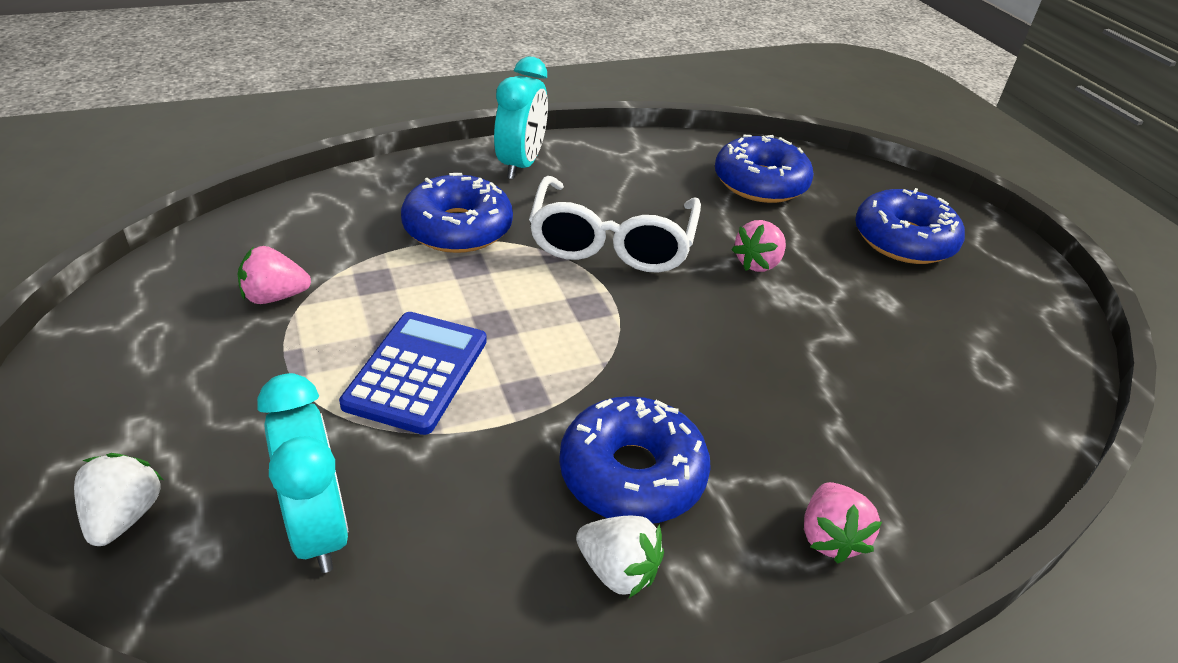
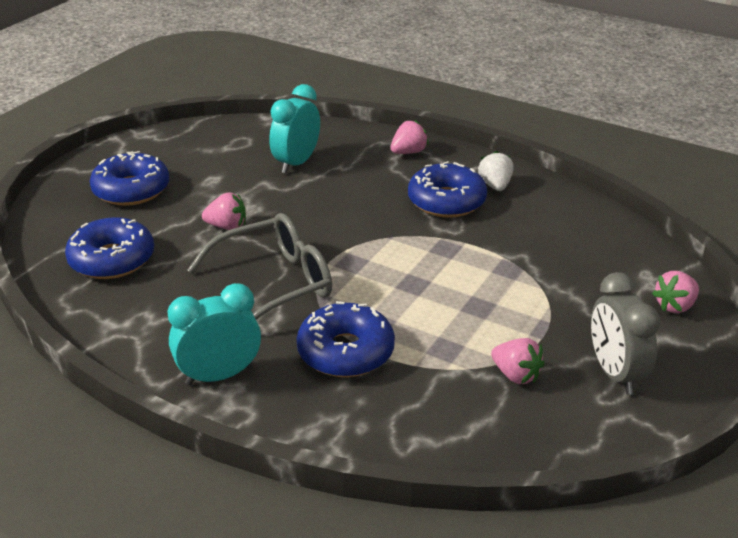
camera: 125 degrees left, 5 degrees down
white strawberry [74,453,163,546] -> pink strawberry [652,271,699,313]
turquoise clock [257,373,349,573] -> turquoise clock moved to [269,84,320,173]
blue calculator [339,312,486,435] -> none
white glasses [529,176,701,273] -> grey glasses [187,213,332,320]
none -> grey clock [591,272,660,395]

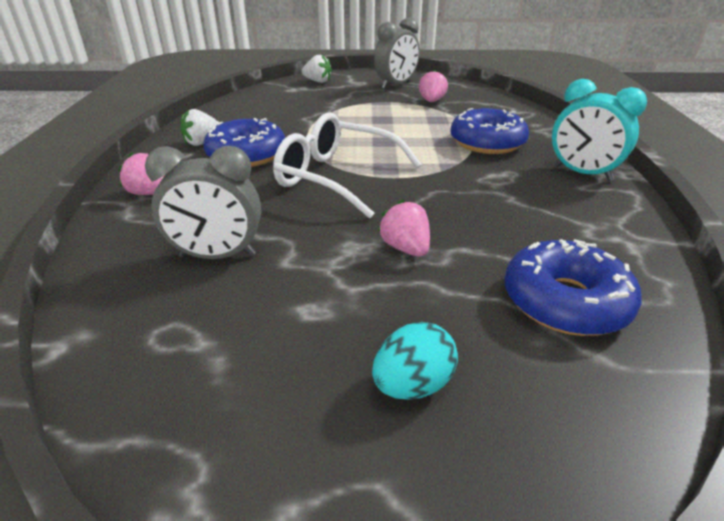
camera: 120 degrees left, 0 degrees up
blue donut [90,151,170,206] -> turquoise egg [372,322,458,400]
grey glasses [187,213,332,320] -> none
turquoise clock [269,84,320,173] -> grey clock [145,146,261,259]
pink strawberry [652,271,699,313] -> white strawberry [302,54,332,83]
none -> white glasses [273,112,422,219]

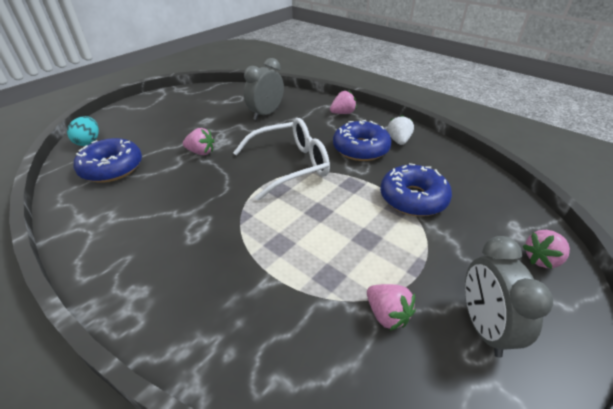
camera: 130 degrees right, 5 degrees up
white strawberry [302,54,332,83] -> pink strawberry [522,230,570,269]
turquoise egg [372,322,458,400] -> turquoise egg moved to [67,116,99,146]
blue donut [450,108,529,154] -> blue donut moved to [380,163,452,216]
turquoise clock [552,79,647,181] -> none

